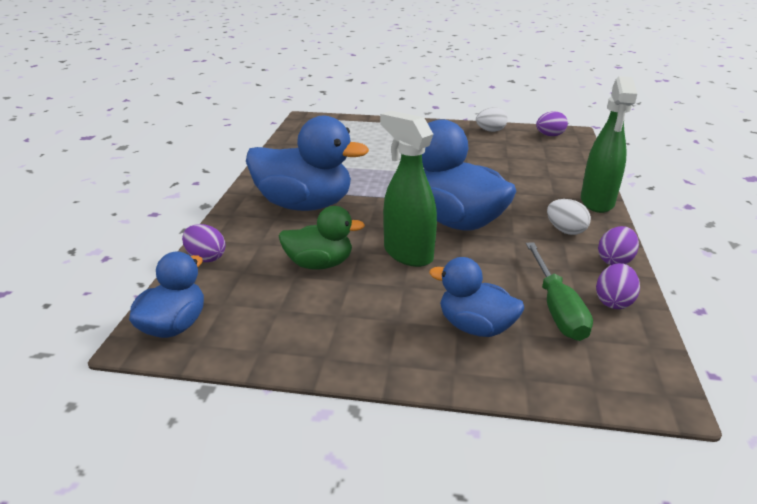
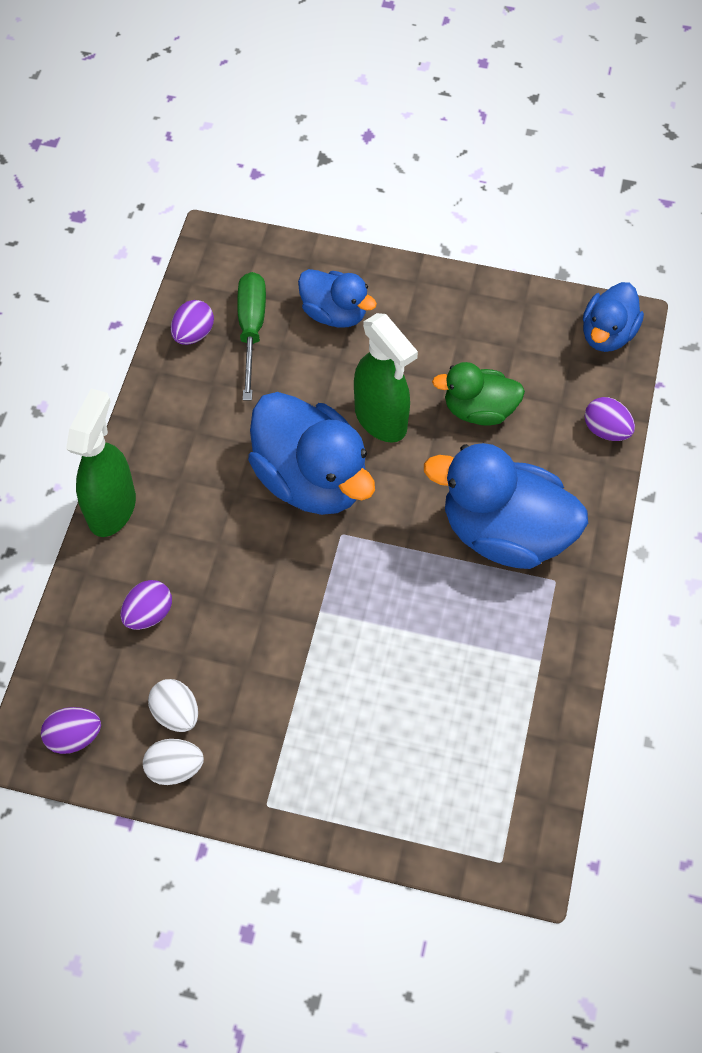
camera: 175 degrees left, 30 degrees up
white egg [547,199,591,235] -> white egg moved to [148,679,198,732]
purple egg [598,226,639,265] -> purple egg moved to [120,580,172,630]

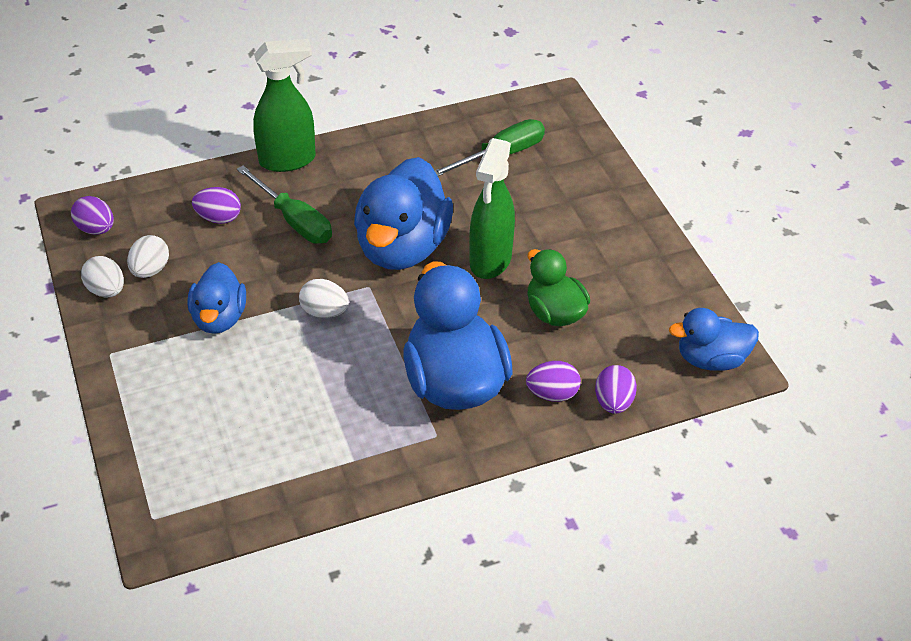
camera: 55 degrees right, 15 degrees down
purple egg [171,300,214,345] -> purple egg moved to [526,361,581,402]
blue duck [298,269,377,328] -> blue duck moved to [188,262,246,334]
none -> green screwdriver [237,166,332,244]
none -> white egg [299,279,349,318]

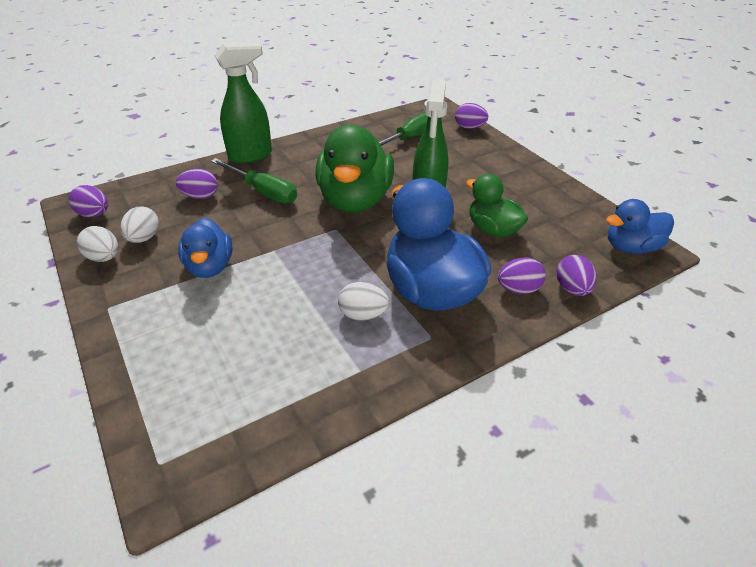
camera: 10 degrees left, 5 degrees down
white egg [299,279,349,318] -> white egg moved to [338,282,389,321]
blue duck [354,157,453,270] -> green duck [315,125,394,213]
none -> purple egg [455,103,488,129]

